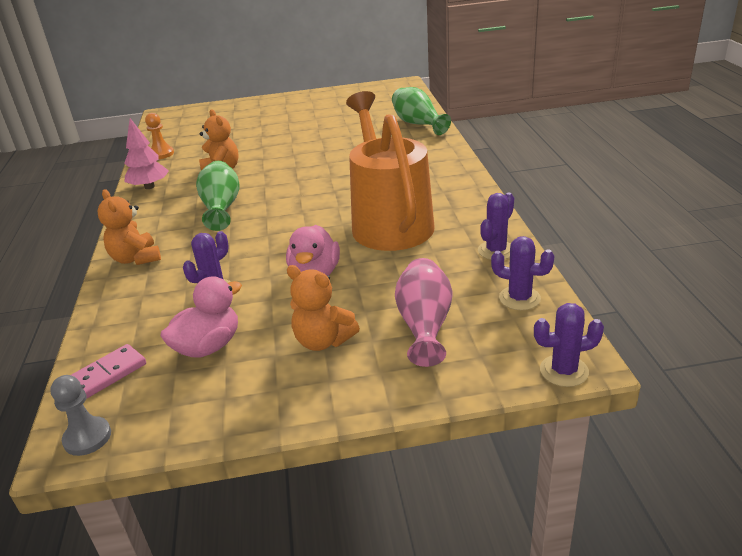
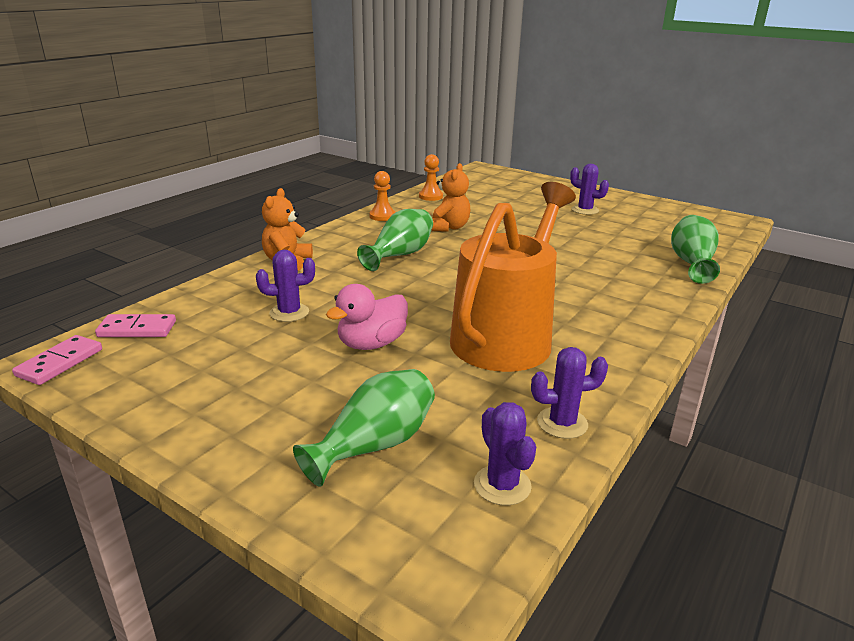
camera: 40 degrees right, 5 degrees down
grey pawn [50,375,111,456] -> pink domino [12,335,102,385]
pink tree [125,118,169,189] -> orange pawn [369,171,395,221]
pink duck [160,276,242,358] -> none
orange teddy bear [287,265,360,351] -> none
pink vase [395,258,453,367] -> green vase [293,369,435,487]
purple cactus [534,303,604,387] -> purple cactus moved to [570,164,609,215]

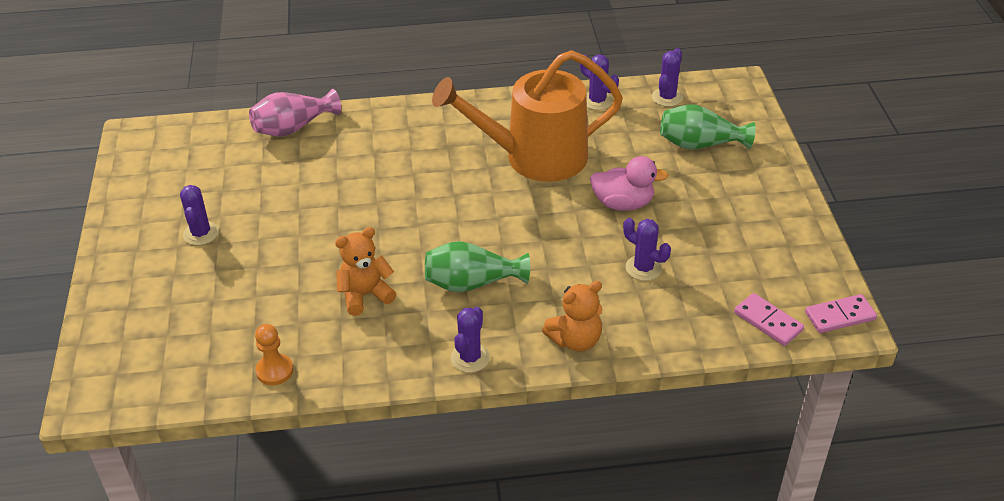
camera: 130 degrees left, 15 degrees up
orange pawn [369,171,395,221] -> none
green vase [671,215,720,284] -> pink vase [249,89,341,137]
none -> purple cactus [451,307,490,373]

